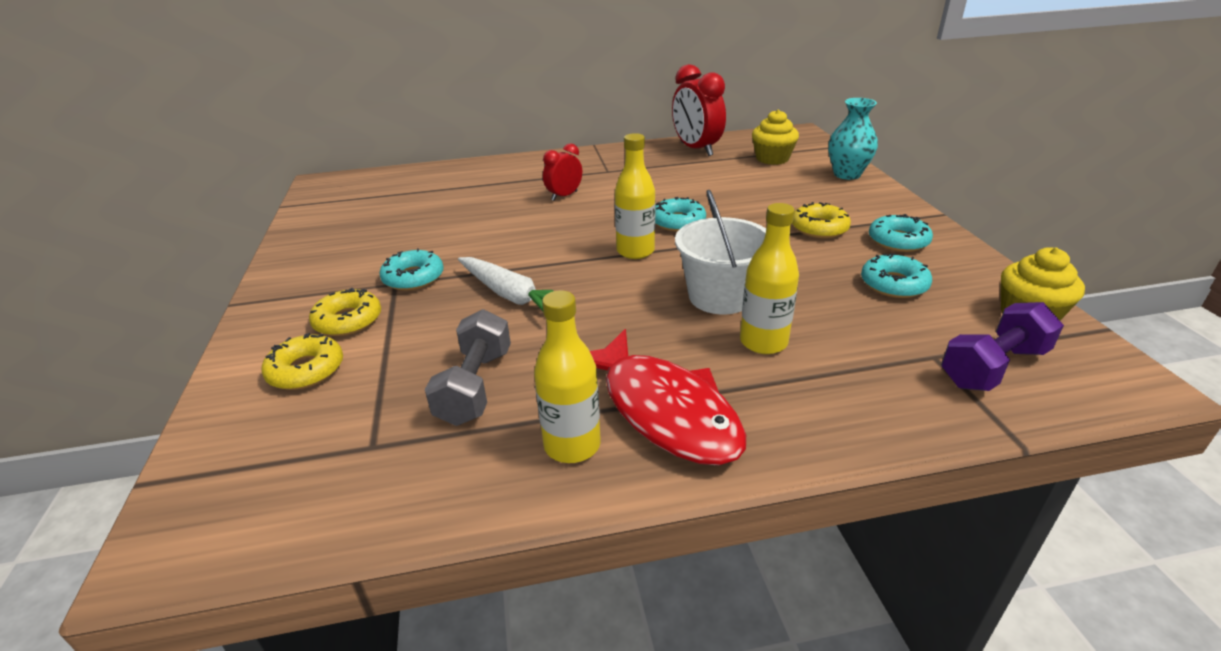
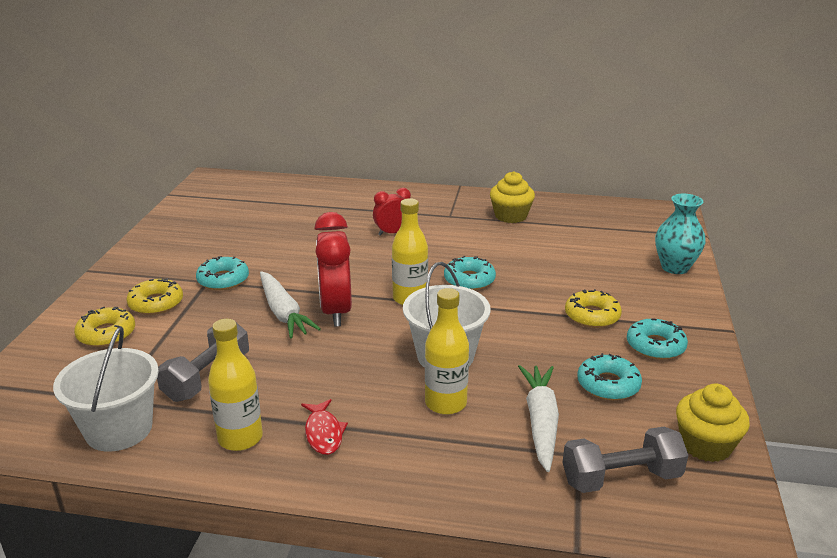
camera: 20 degrees right, 5 degrees down
red fish [590,329,746,465] -> red fish [301,399,348,455], size x0.46
red clock [672,64,726,156] -> red clock moved to [315,212,352,327]
yellow cupcake [752,109,799,165] -> yellow cupcake moved to [490,171,535,223]
purple dumbbell [941,302,1064,391] -> grey dumbbell [563,427,688,493]
none -> white bucket [53,326,159,452]
none -> white carrot [518,365,559,472]

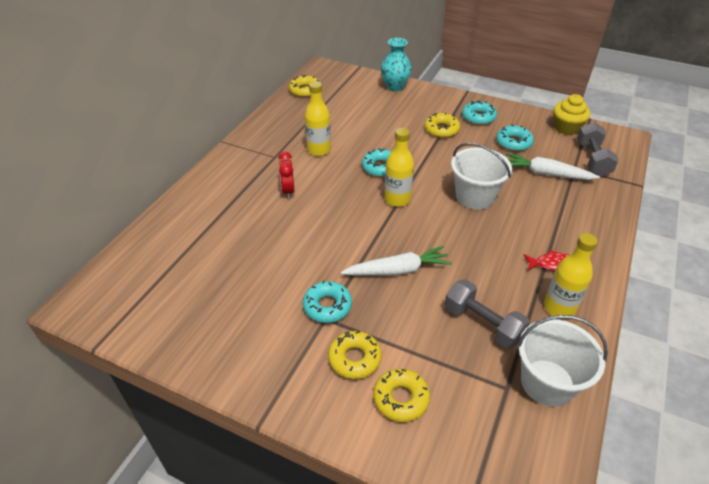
camera: 75 degrees left, 15 degrees up
red clock [315,212,352,327] -> none
yellow bottle [425,288,469,415] -> yellow bottle moved to [305,81,331,156]
yellow cupcake [490,171,535,223] -> none
none -> yellow donut [289,75,320,97]

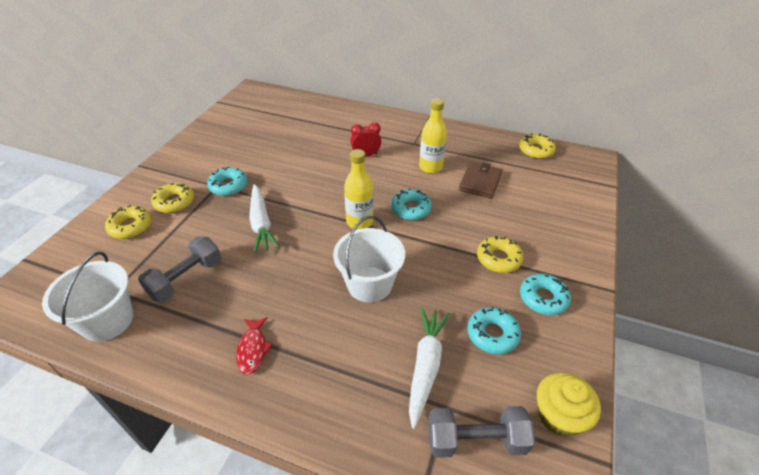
camera: 85 degrees right, 0 degrees up
turquoise vase [381,38,412,92] -> none
yellow bottle [544,233,598,319] -> none
none -> brown wallet [459,162,502,199]

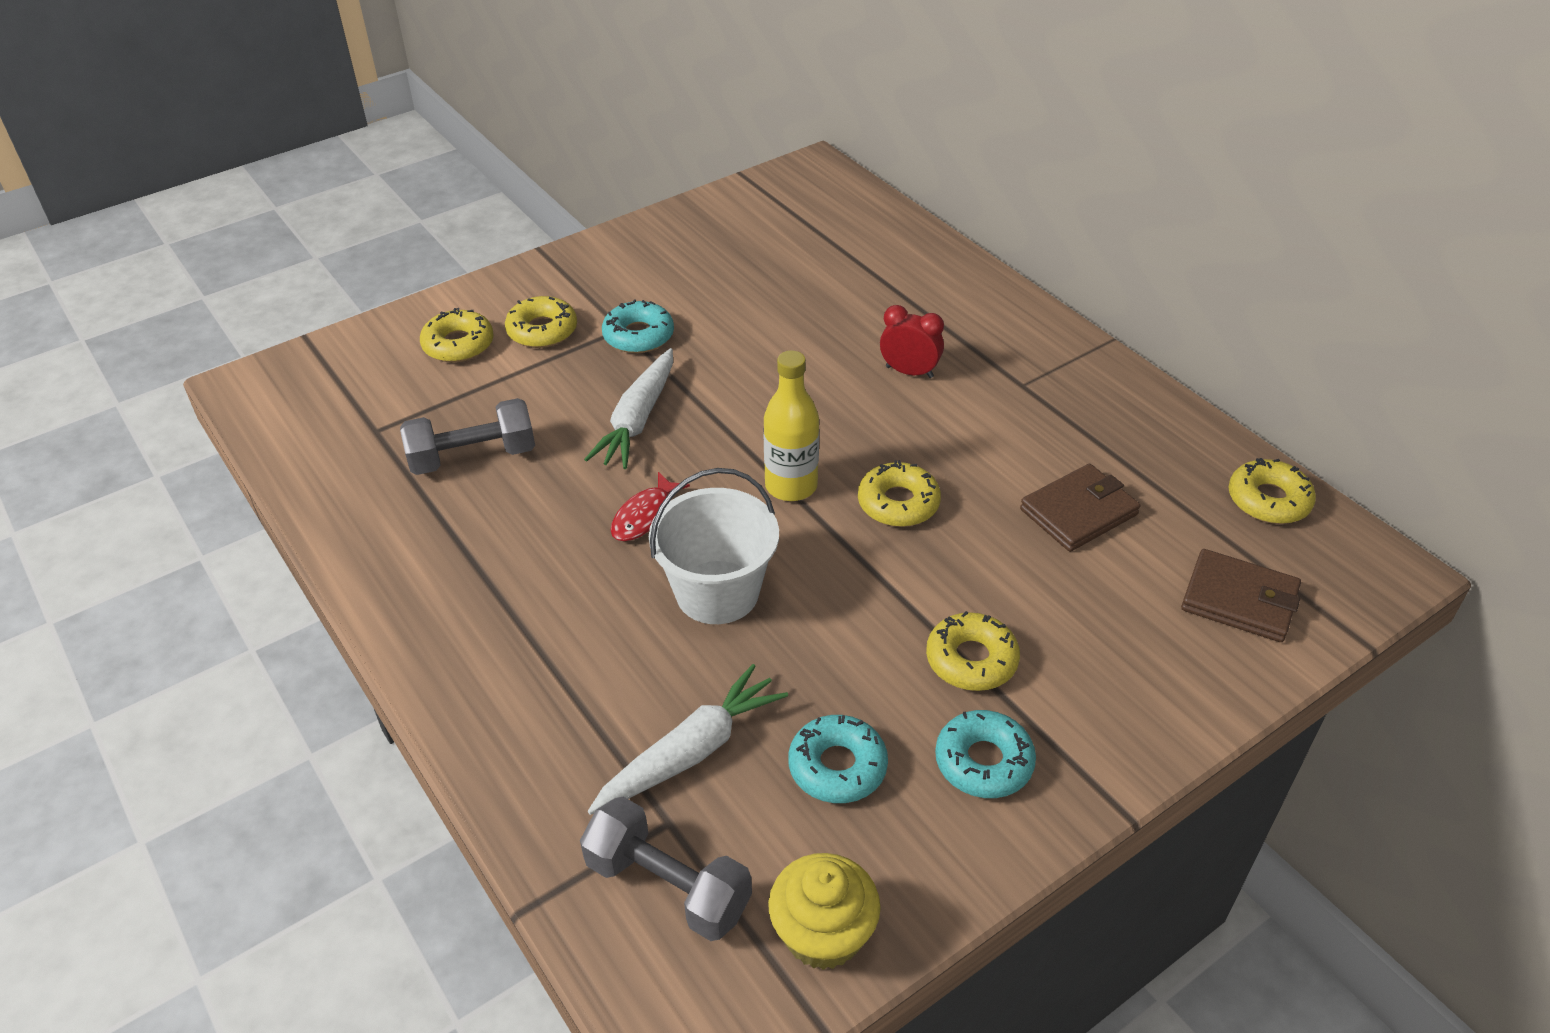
camera: 35 degrees right, 0 degrees up
white bucket [42,251,133,342] -> none
red fish [236,317,273,375] -> red fish moved to [611,472,690,541]
turquoise donut [391,189,432,220] -> yellow donut [858,460,941,527]
yellow bottle [419,98,447,174] -> none
none -> brown wallet [1181,549,1301,642]

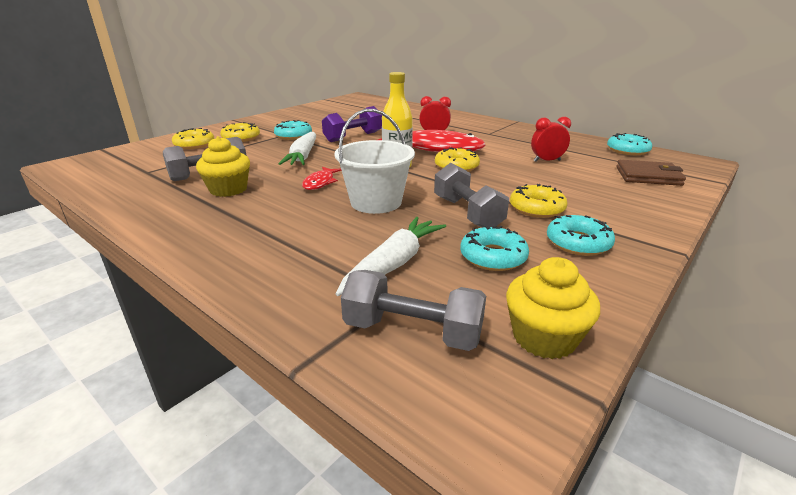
camera: 15 degrees left, 15 degrees down
brown wallet [1020,464,1140,552] -> red clock [531,117,571,162]
yellow donut [1229,458,1316,524] -> turquoise donut [607,133,652,155]
none -> yellow cupcake [196,136,250,197]
none -> purple dumbbell [322,106,382,142]
none -> red fish [378,130,486,152]
none -> grey dumbbell [434,163,509,228]

